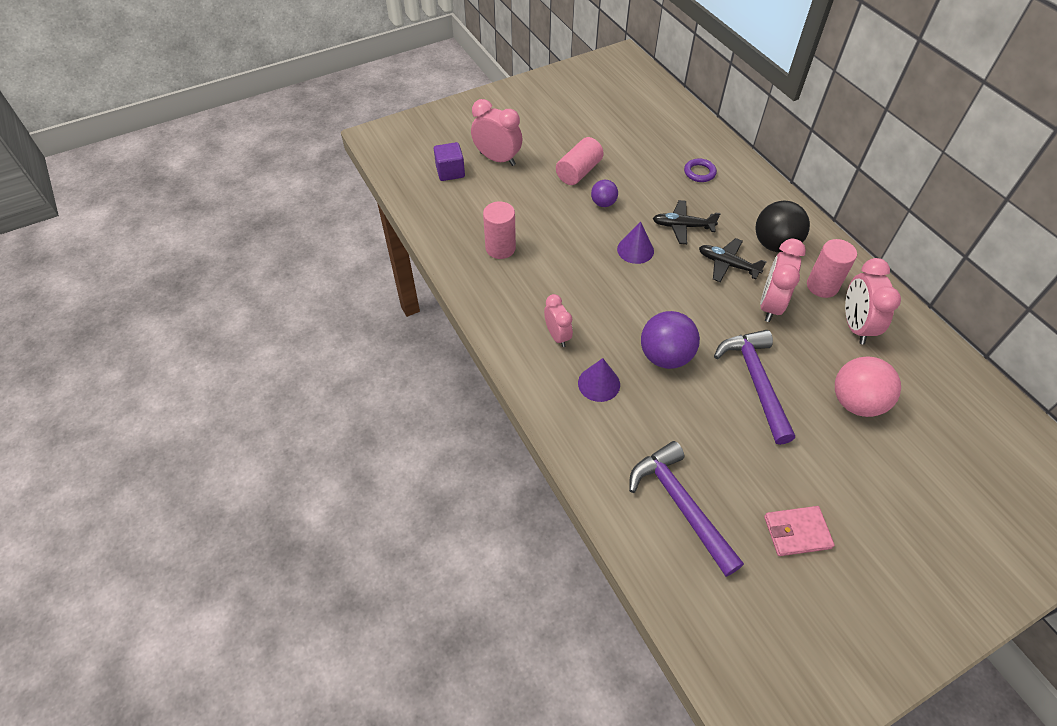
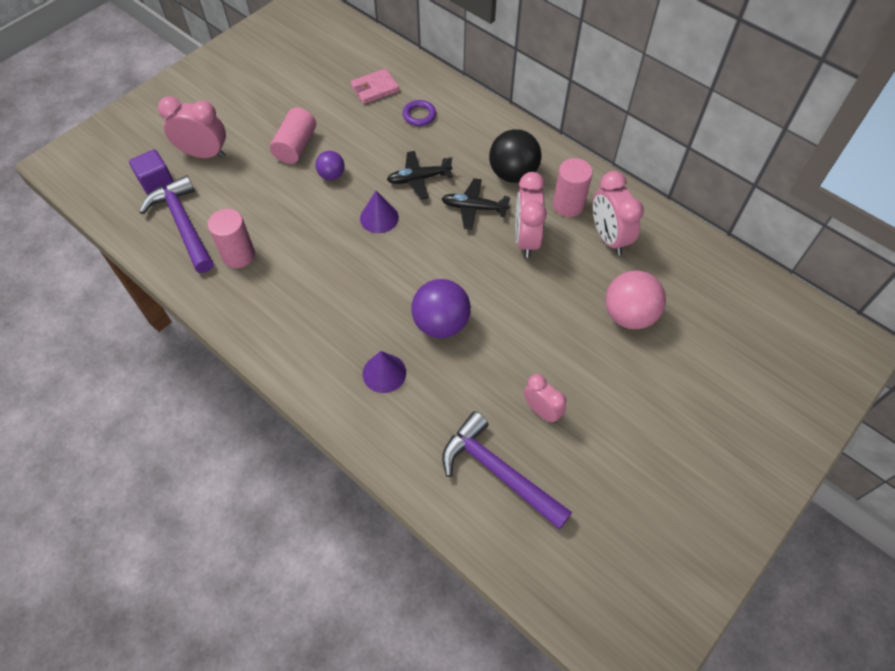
camera: 20 degrees left, 5 degrees up
pink clock [544,294,573,347] -> pink clock moved to [524,374,566,423]
purple hammer [714,330,795,445] -> purple hammer moved to [140,175,213,273]
pink wallet [764,506,835,556] -> pink wallet moved to [351,68,400,104]

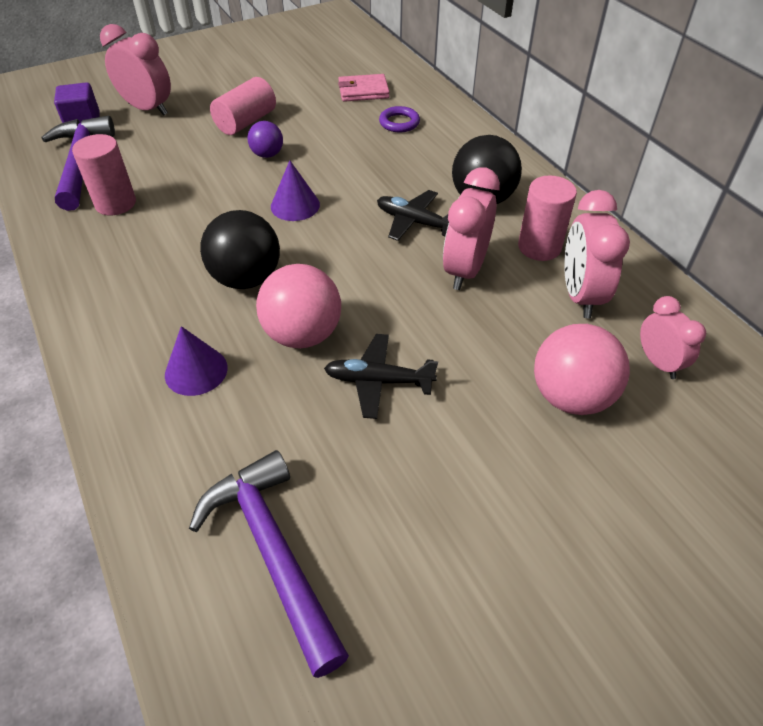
camera: 20 degrees right, 10 degrees down
black plane [387,151,453,200] -> black plane moved to [324,334,438,419]
purple ball [411,279,471,338] -> pink ball [256,264,341,348]
pink clock [524,374,566,423] -> pink clock moved to [640,296,706,379]
none -> black ball [200,210,280,289]

